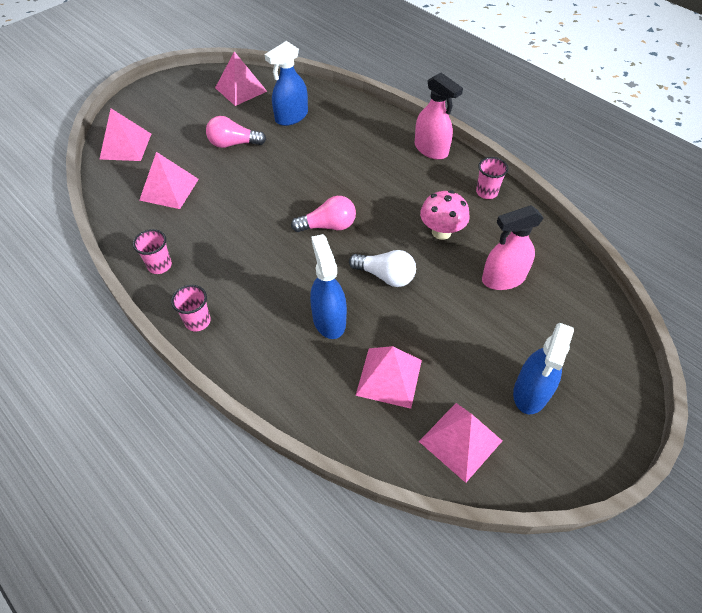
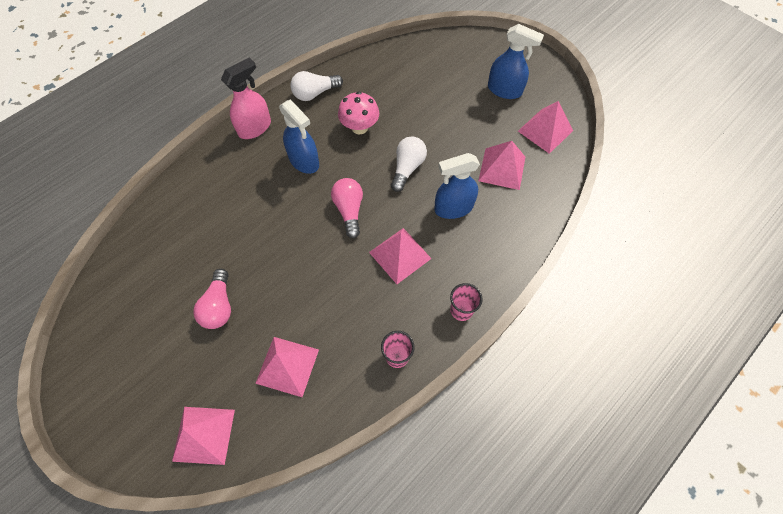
camera: 90 degrees left, 10 degrees up
pink pyramid [215,51,267,106] -> pink pyramid moved to [369,228,432,284]
blue spray bottle [265,41,308,126] -> blue spray bottle moved to [279,99,319,174]
pink cup [476,157,508,199] -> white light bulb [290,71,343,101]
pink spray bottle [482,205,544,290] -> none

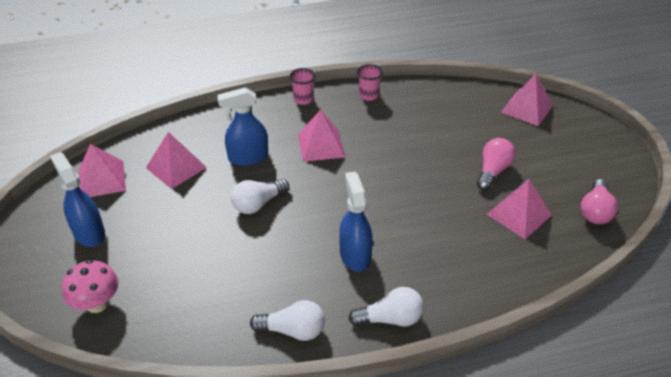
camera: 150 degrees left, 20 degrees down
pink spray bottle [221,58,271,139] -> white light bulb [348,287,424,326]
pink pyramid [255,337,319,397] -> pink pyramid moved to [487,179,552,239]
pink light bulb [331,178,363,238] -> pink light bulb moved to [581,179,618,224]
pink mushroom [338,91,379,134] -> pink mushroom moved to [62,260,118,313]
blue spray bottle [434,153,480,219] -> blue spray bottle turned 150 degrees clockwise [217,87,268,166]

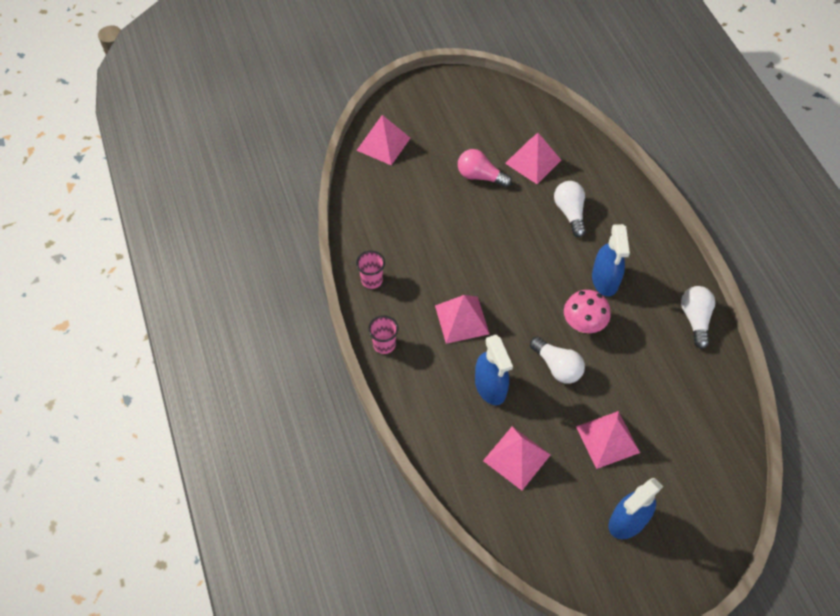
camera: 95 degrees left, 15 degrees up
pink mushroom [62,260,118,313] -> pink mushroom moved to [564,290,611,333]
pink pyramid [79,144,126,197] -> pink pyramid moved to [576,411,640,469]
blue spray bottle [339,172,373,272] -> blue spray bottle turned 75 degrees counterclockwise [592,224,630,297]
white light bulb [348,287,424,326] -> white light bulb moved to [554,181,586,237]
pink light bulb [581,179,618,224] -> none

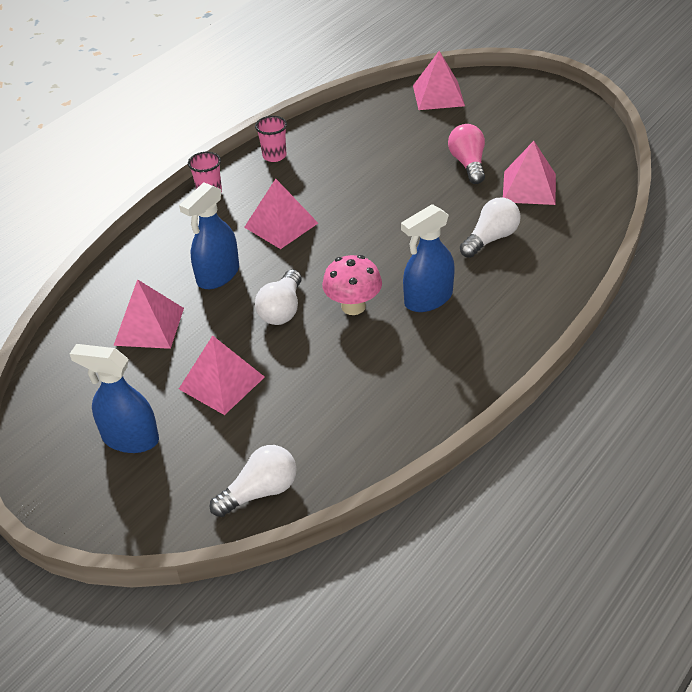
camera: 60 degrees right, 15 degrees down
white light bulb [681,286,715,349] -> white light bulb moved to [210,445,297,517]

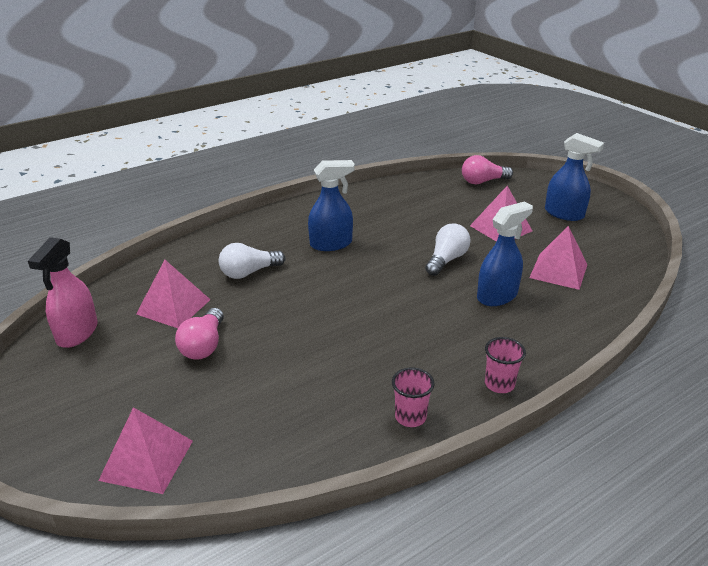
camera: 165 degrees left, 10 degrees down
white light bulb [210,445,297,517] -> pink light bulb [462,155,513,184]
pink pyramid [244,179,318,249] -> none
pink mushroom [322,255,382,315] -> none
none -> pink spray bottle [28,237,98,348]

